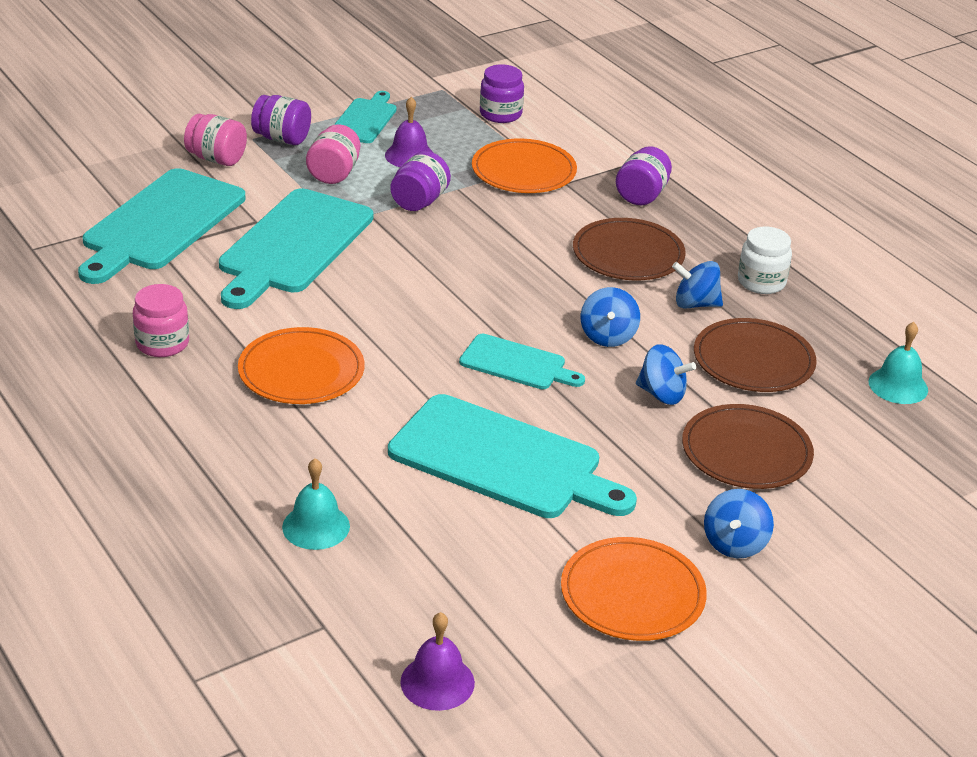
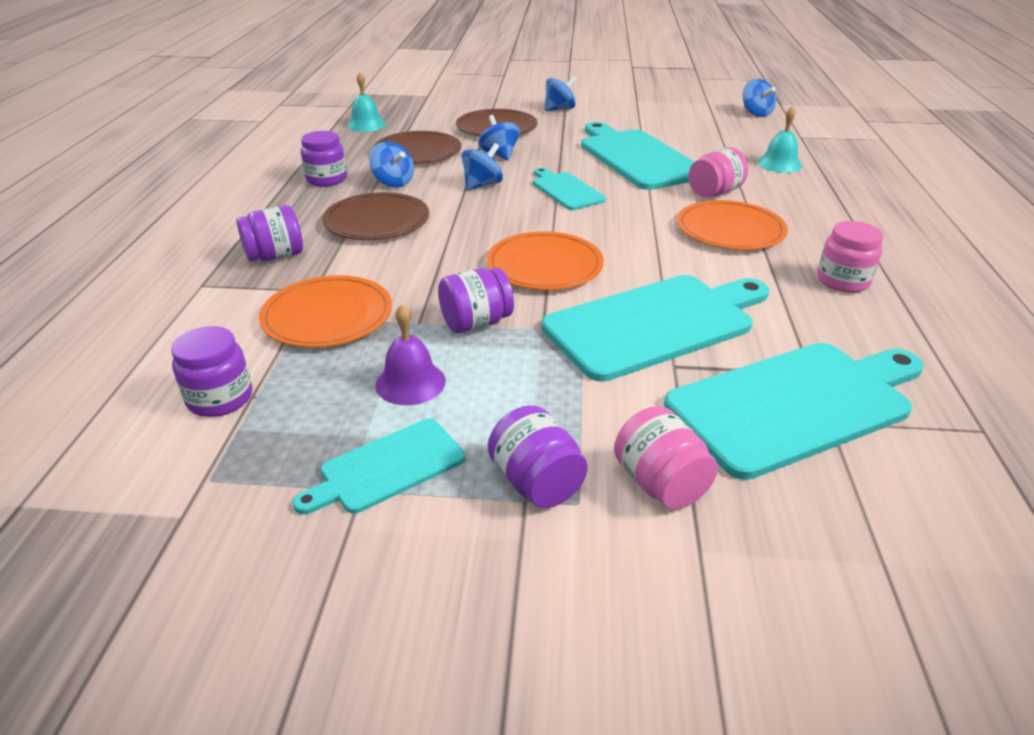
camera: 140 degrees left, 0 degrees up
pink jar [306,124,360,184] -> pink jar moved to [688,147,748,197]
purple bell [401,612,475,711] -> blue spinning top [743,79,776,117]
orange plate [561,537,707,641] -> orange plate moved to [487,231,604,290]
white jar [738,227,792,294] -> purple jar [301,131,347,187]

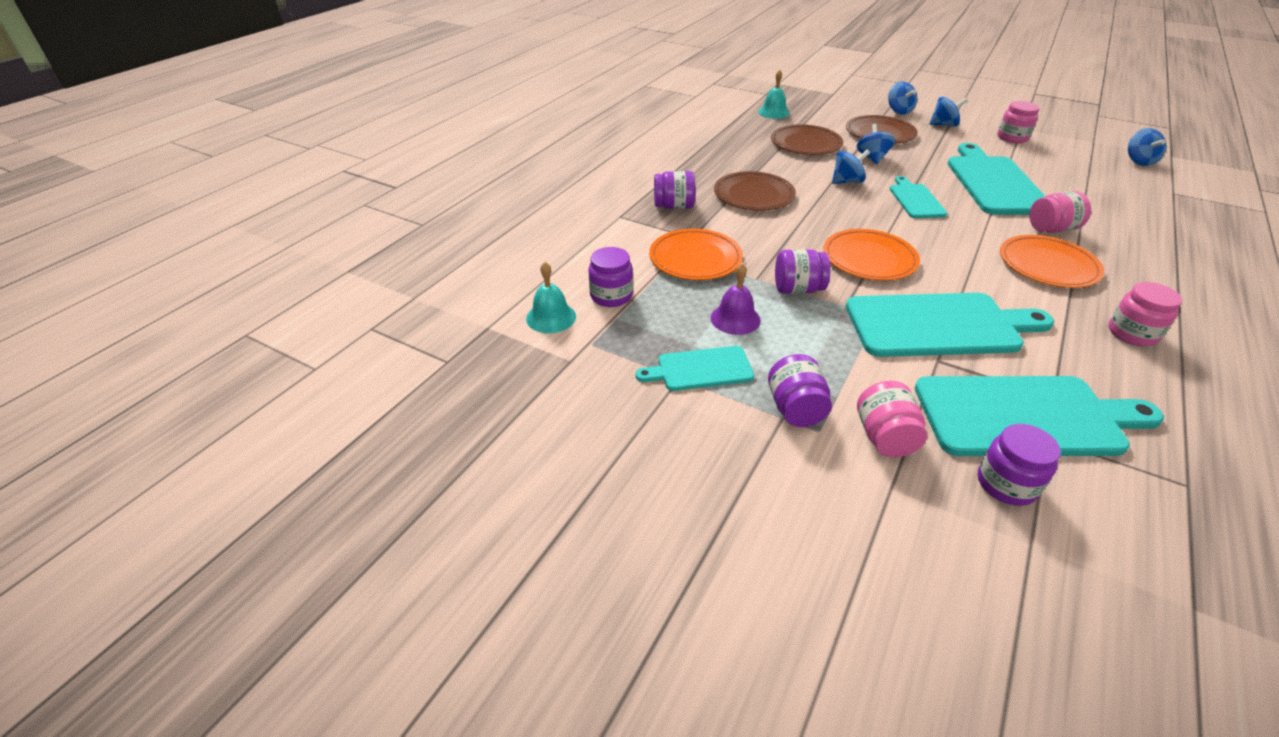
camera: 25 degrees right, 5 degrees up
purple jar [301,131,347,187] -> purple jar moved to [977,424,1061,506]
blue spinning top [369,141,414,187] -> blue spinning top moved to [888,82,917,114]
turquoise bell [757,106,802,173] -> turquoise bell moved to [526,262,576,333]
none -> pink jar [997,101,1040,143]

